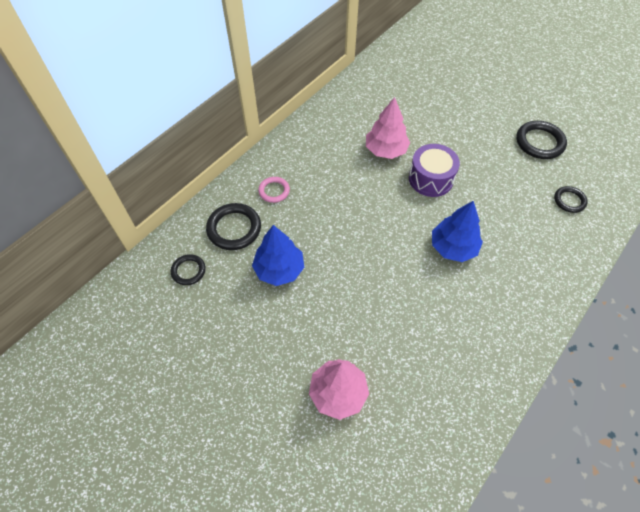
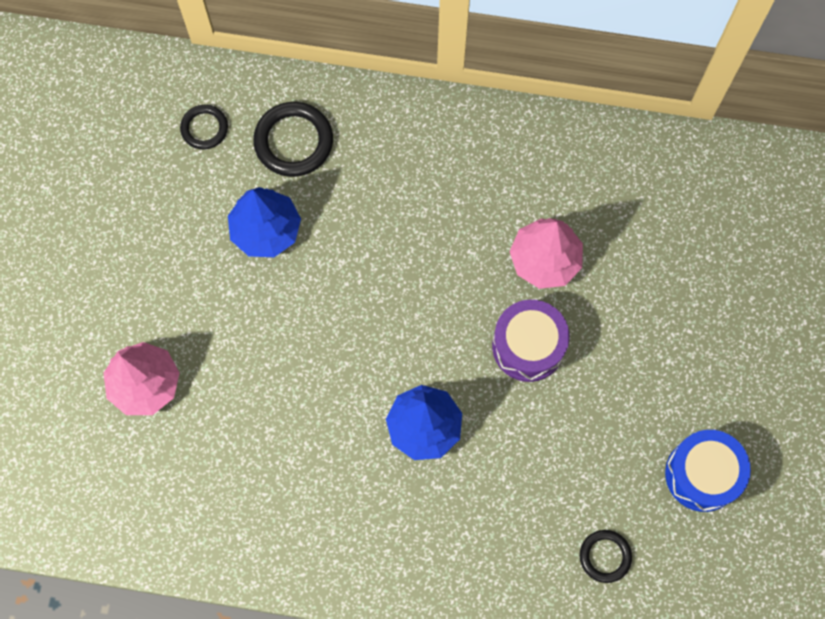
camera: 60 degrees right, 15 degrees up
pink ring [258,177,290,203] -> none
black ring [516,121,567,159] -> blue drum [665,430,751,512]

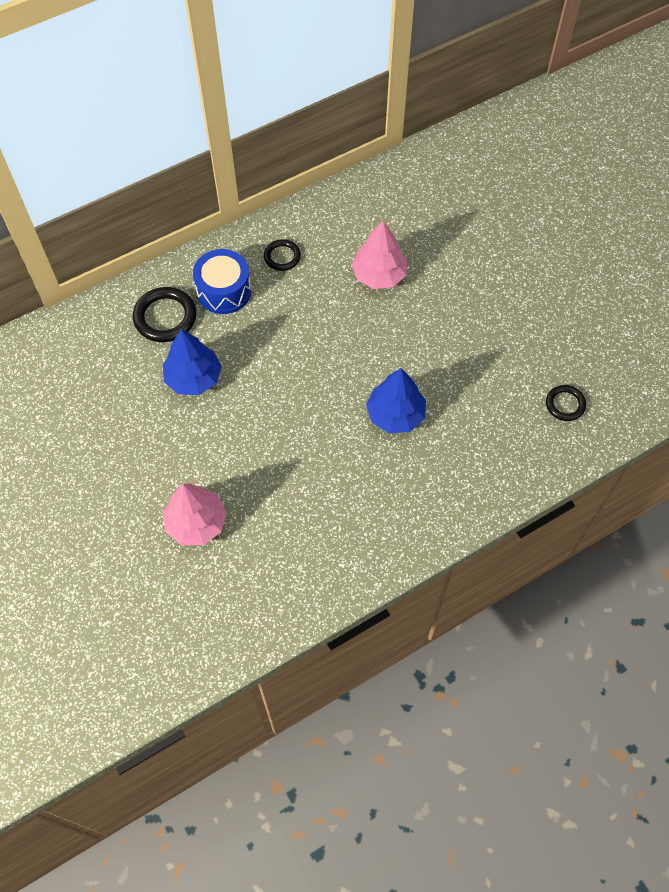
camera: 40 degrees left, 10 degrees down
black ring [180,105,228,150] -> black ring moved to [264,239,301,271]
purple drum [492,300,569,382] -> none
blue drum [665,430,751,512] -> blue drum moved to [193,249,251,314]

